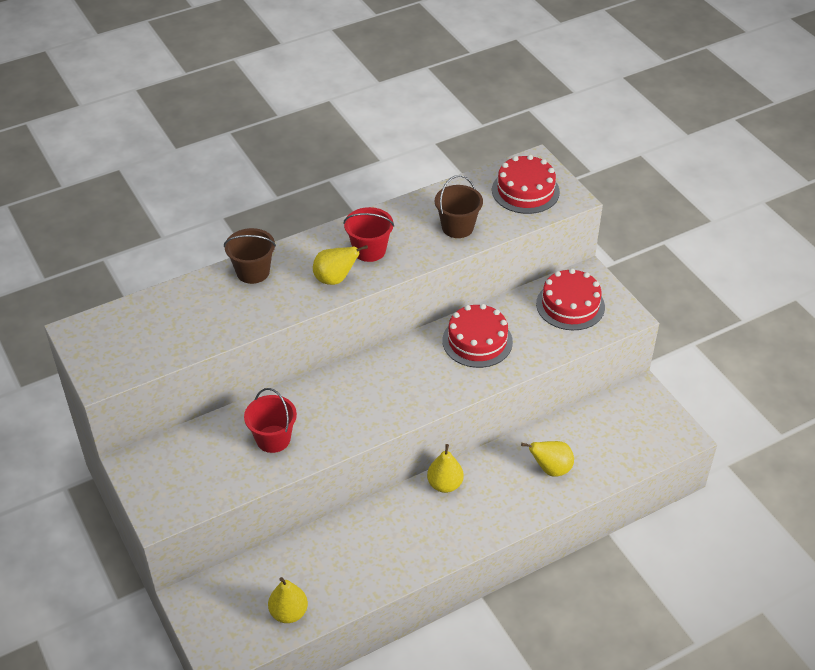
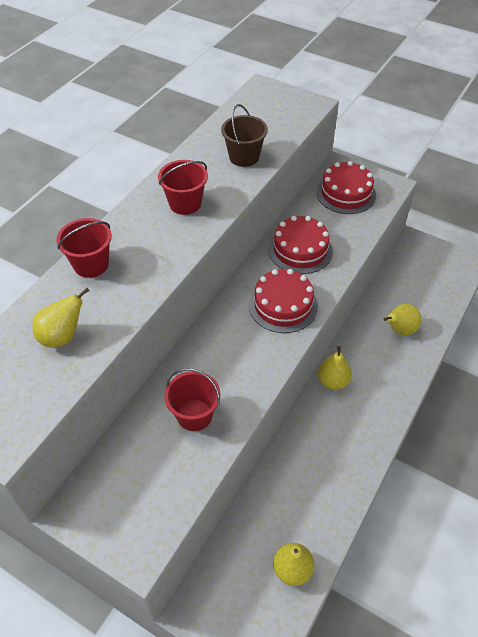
camera: 30 degrees left, 5 degrees up
brown bucket [224,228,276,284] -> red bucket [56,218,112,278]
yellow pear [313,245,368,285] -> yellow pear moved to [32,288,89,347]
red cake [492,155,560,214] -> red cake moved to [249,269,318,333]

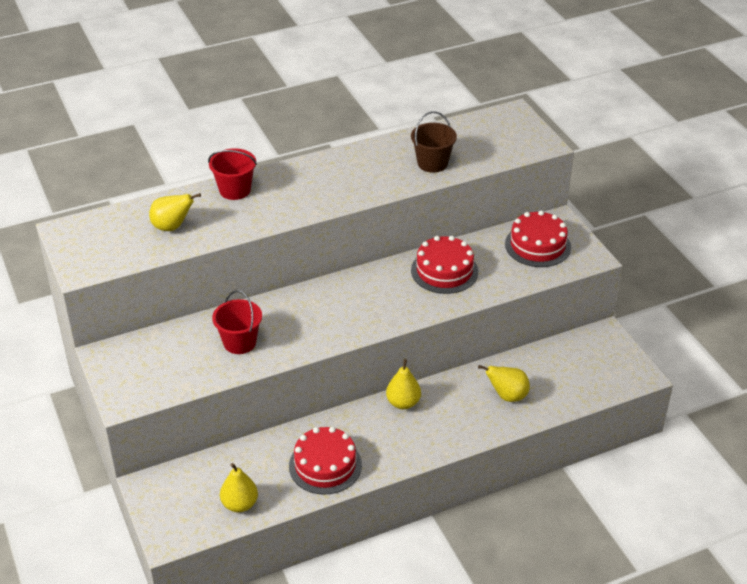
camera: 35 degrees right, 10 degrees down
red bucket [158,160,208,215] -> none
red cake [249,269,318,333] -> red cake moved to [289,427,362,495]

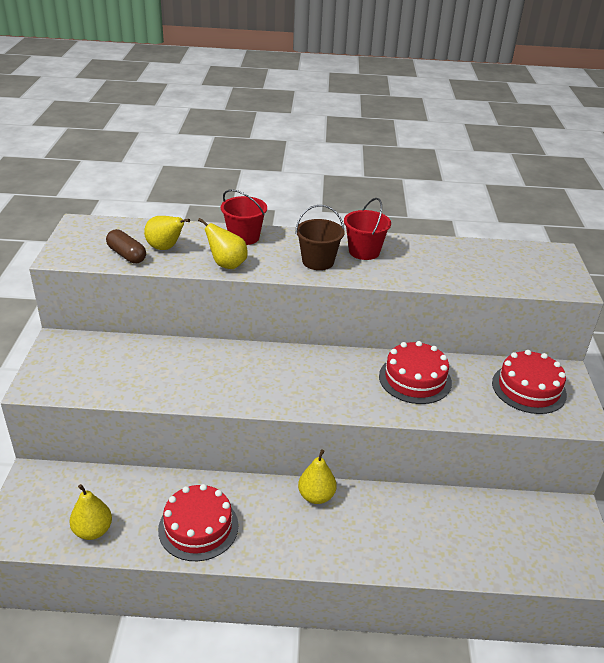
camera: 25 degrees right, 5 degrees down
red bucket [212,290,262,354] -> red bucket moved to [344,198,391,260]
brown bucket [411,111,457,173] -> brown bucket moved to [296,205,344,270]
yellow pear [478,365,530,402] -> yellow pear moved to [198,218,248,269]
none -> brown capsule [106,229,146,264]

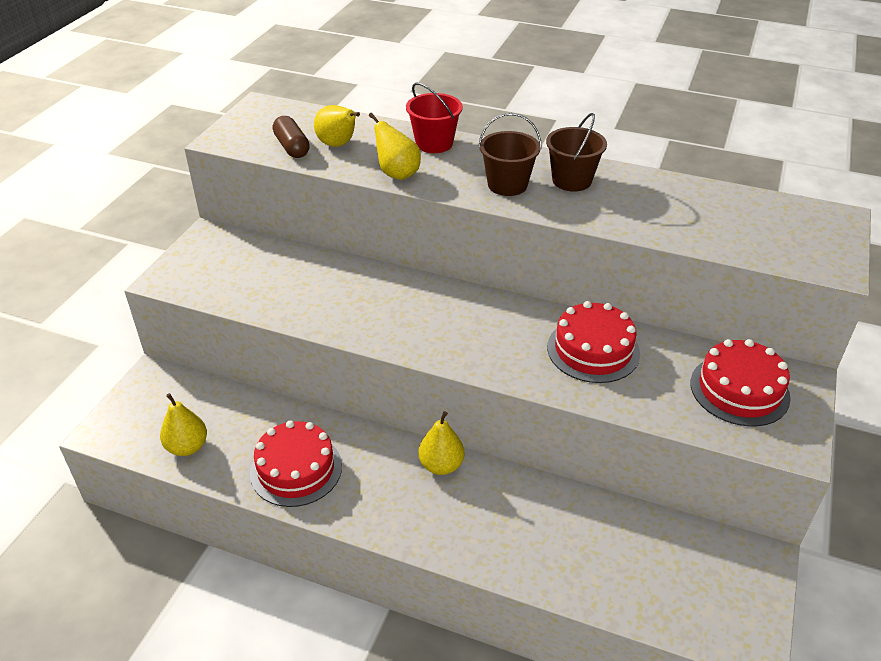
camera: 20 degrees right, 5 degrees up
red bucket [344,198,391,260] -> brown bucket [546,113,607,192]

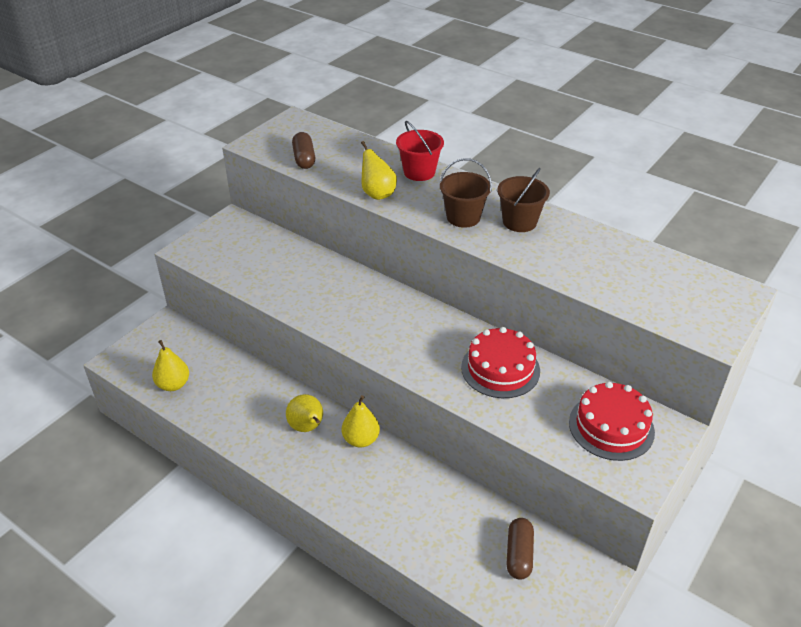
camera: 15 degrees right, 0 degrees up
red cake [250,421,342,507] -> none
yellow pear [314,105,360,147] -> yellow pear moved to [286,394,323,432]
none -> brown capsule [507,518,534,580]

